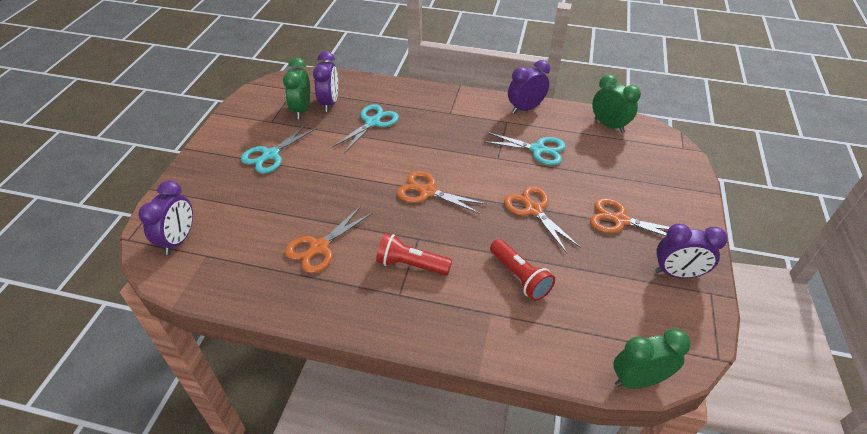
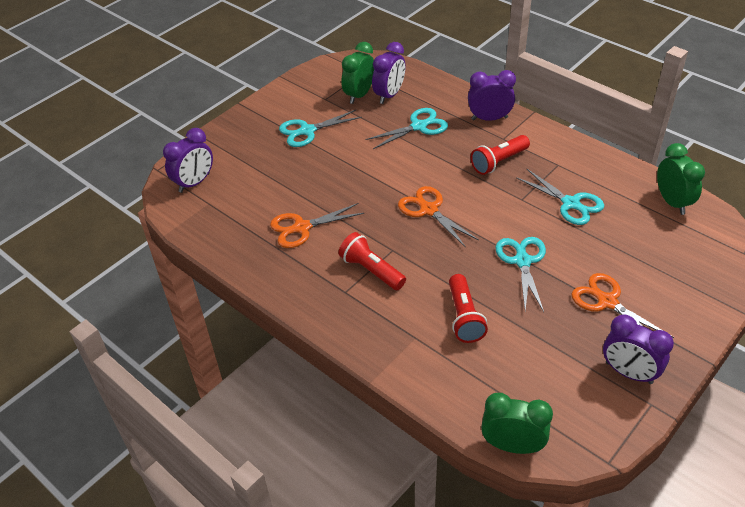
camera: 30 degrees right, 0 degrees up
orange scissors [504,186,581,253] -> turquoise scissors [496,237,546,312]
purple clock [508,60,550,114] -> purple clock moved to [468,70,516,121]
none -> red flashlight [471,135,530,175]

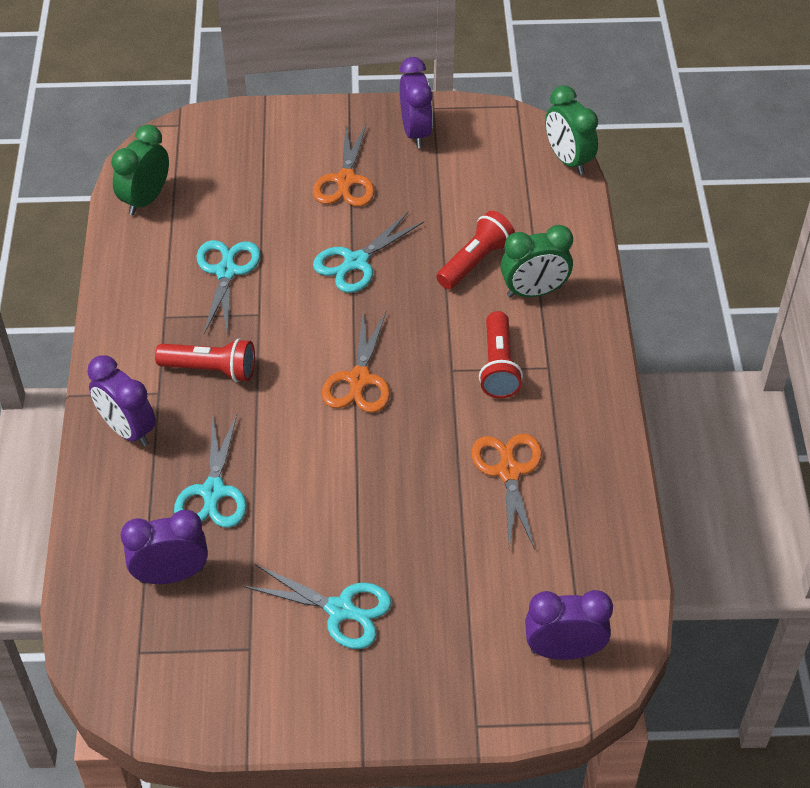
camera: 135 degrees left, 5 degrees up
orange scissors [270,203,364,248] -> orange scissors turned 120 degrees counterclockwise [471,434,542,550]
green clock [341,42,374,104] -> green clock moved to [501,225,573,298]
turquoise scissors [365,108,448,149] -> turquoise scissors turned 105 degrees counterclockwise [174,415,247,528]

